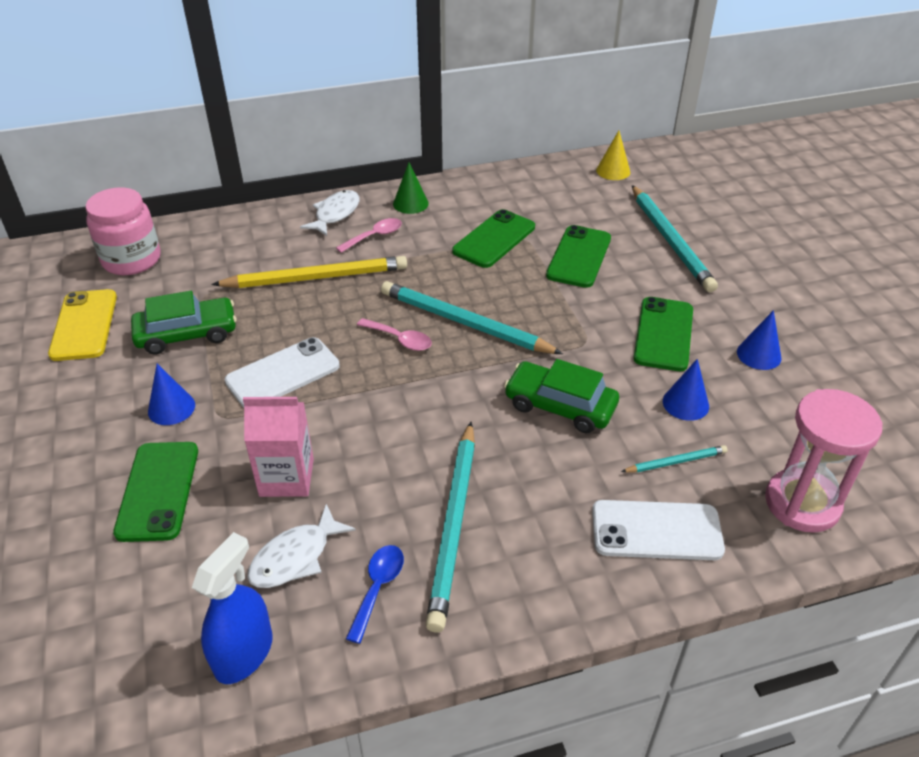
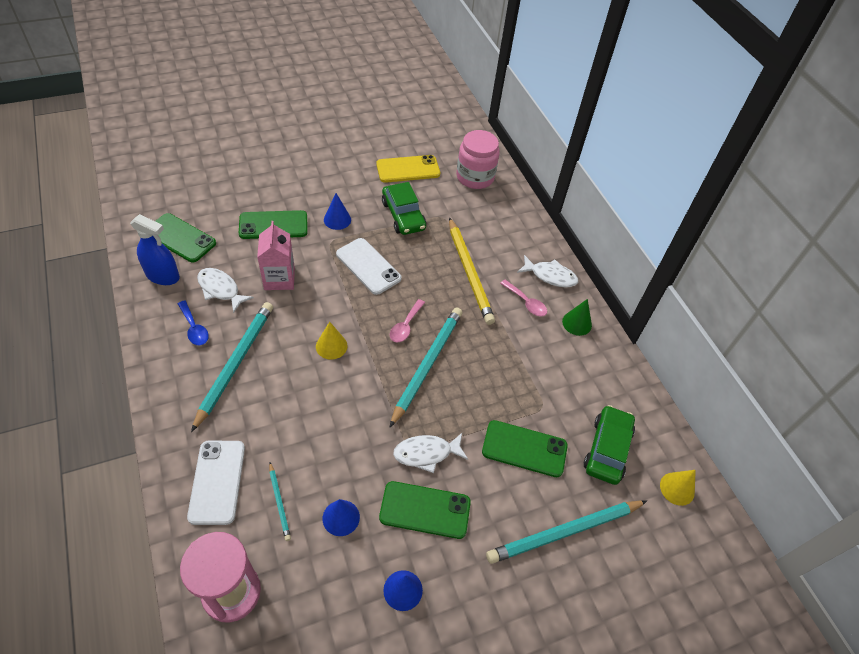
camera: 80 degrees right, 10 degrees up
blue spoon [346,545,404,644] -> blue spoon turned 45 degrees clockwise [178,300,209,345]
turquoise pencil [426,422,475,633] -> turquoise pencil turned 105 degrees clockwise [191,302,273,432]
green phone [452,209,535,268] -> green phone moved to [155,213,216,262]
green car [504,359,619,433] -> green car moved to [584,405,635,485]
none -> yellow cone [316,322,347,360]
none -> white fish [393,433,468,473]

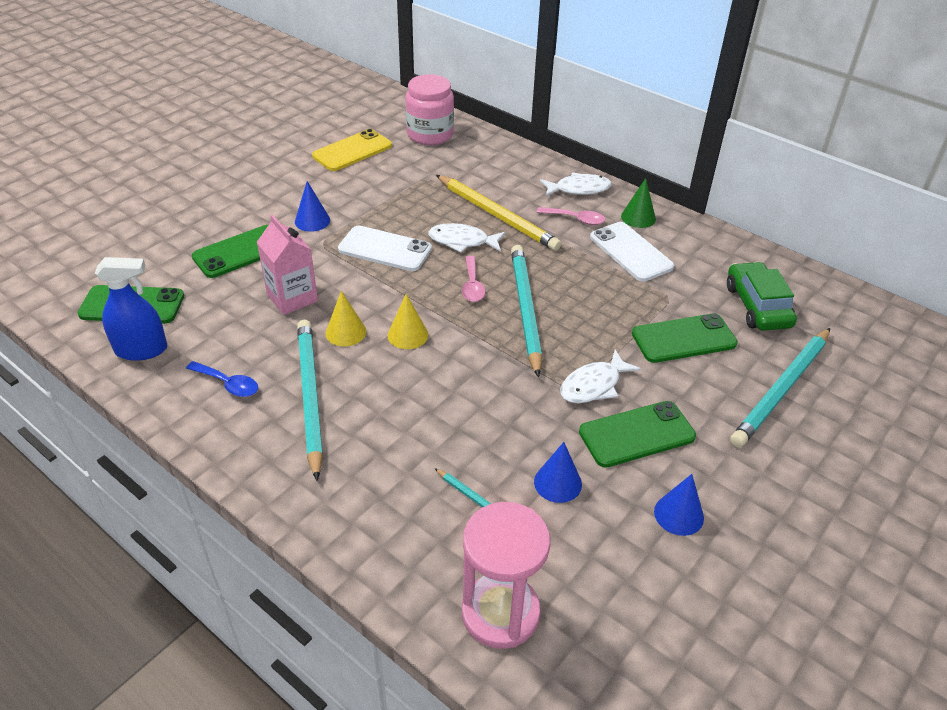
camera: 25 degrees left, 10 degrees down
white phone [187,441,245,525] -> white phone moved to [590,222,674,282]
white fish [197,268,254,313] -> white fish moved to [428,223,506,253]
green car [382,182,426,235] -> none
yellow cone [660,470,696,506] -> yellow cone moved to [326,291,366,346]

